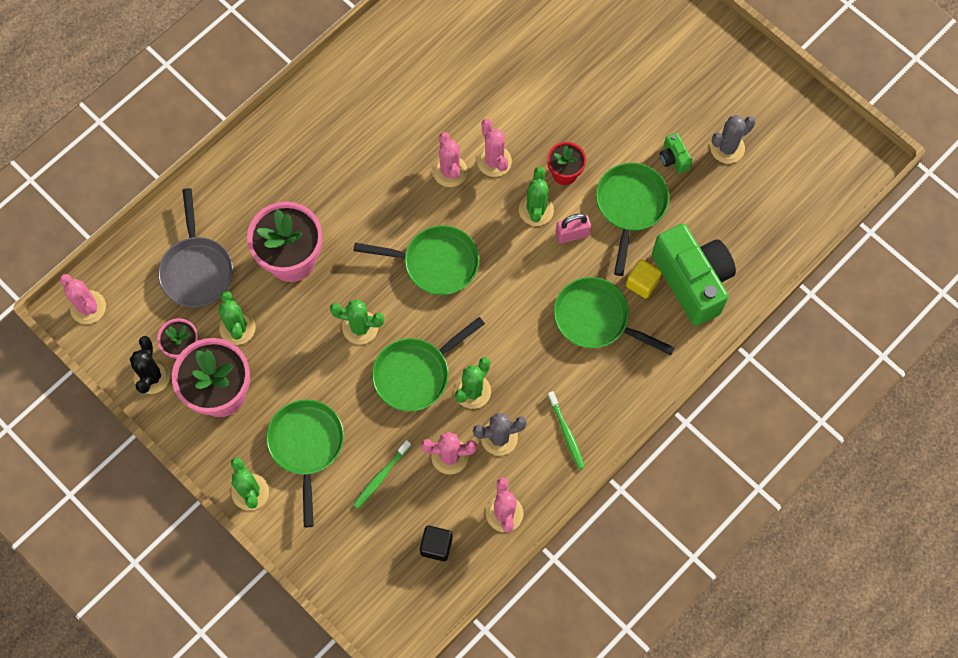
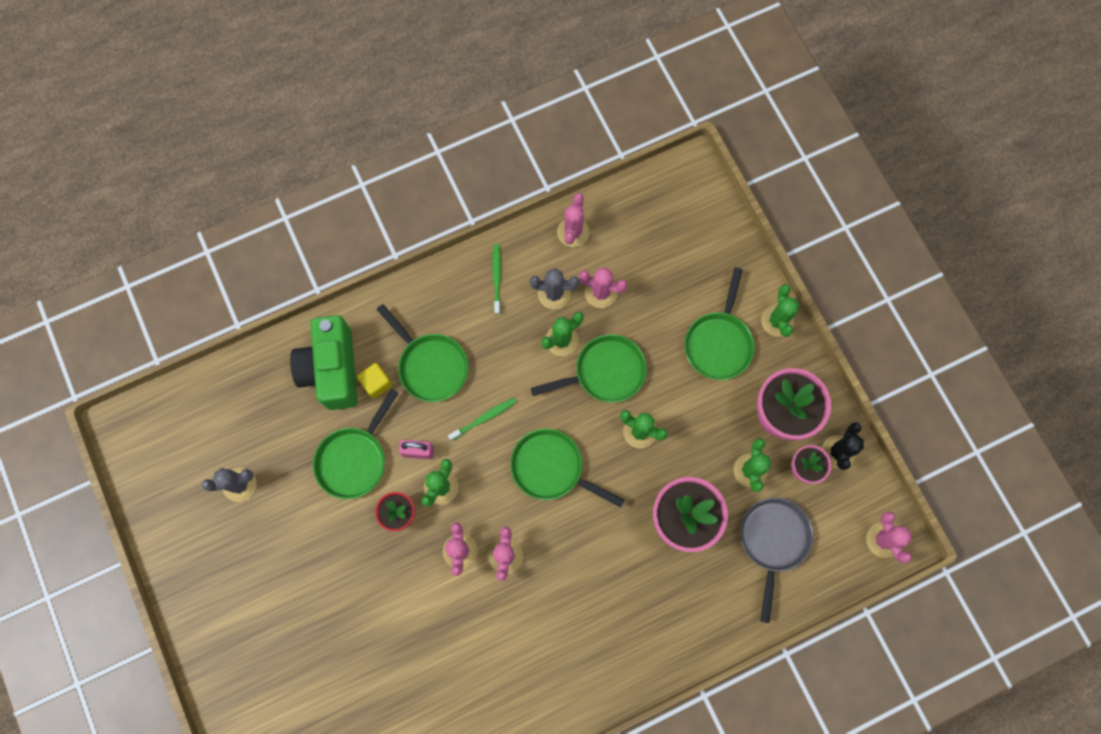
camera: 160 degrees left, 5 degrees up
green toothbrush [353,440,411,509] -> green toothbrush moved to [448,398,516,441]
black cube [420,526,453,561] -> none
green camera [660,133,692,174] -> none

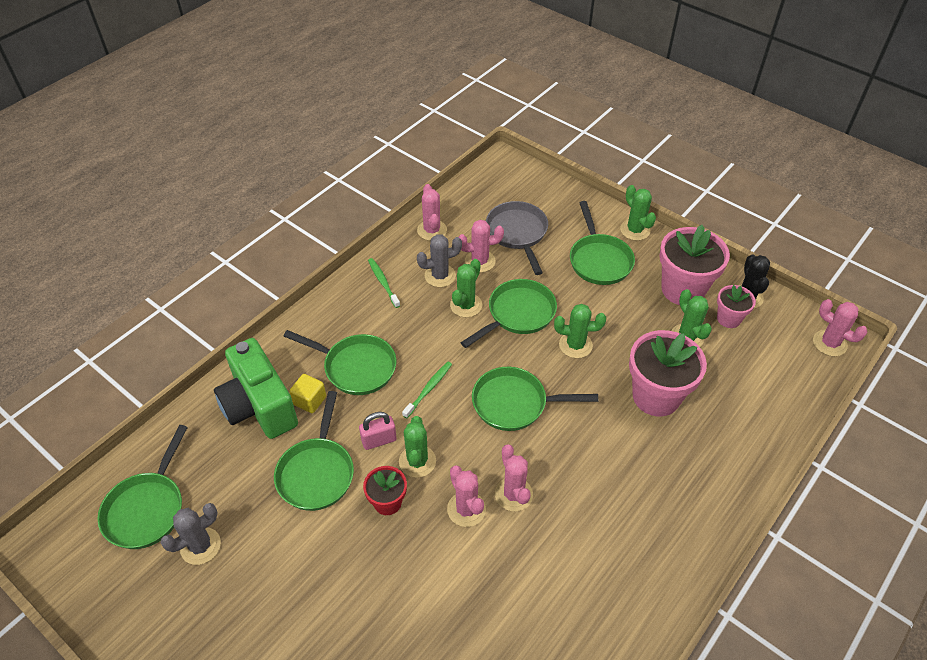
camera: 25 degrees left, 25 degrees down
grey pan [740,498,813,623] -> grey pan moved to [486,201,548,275]
none -> green pan [98,425,188,549]

